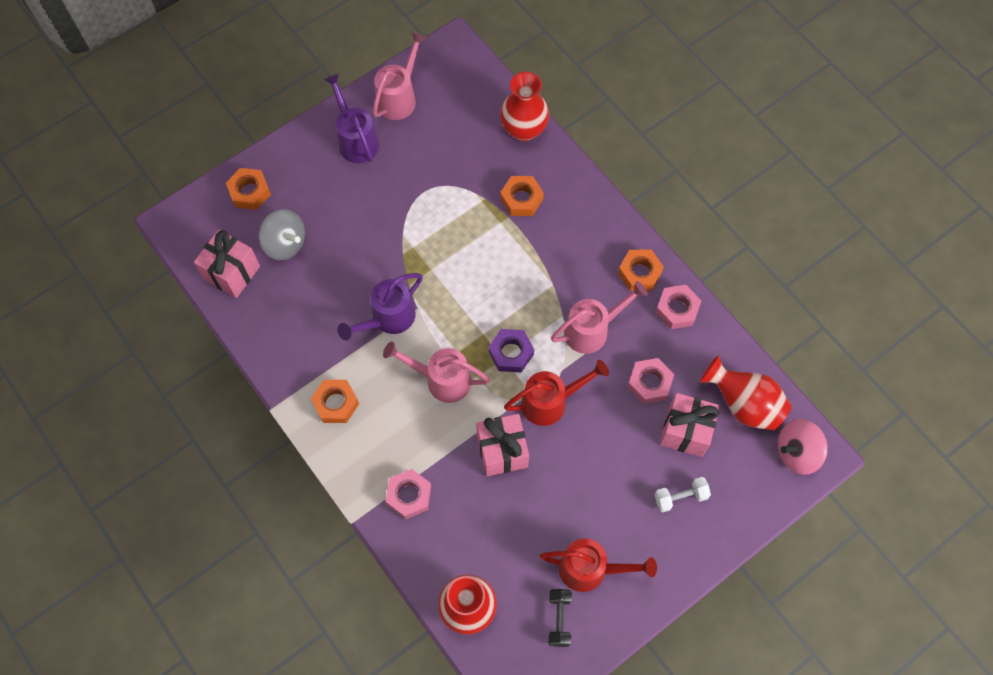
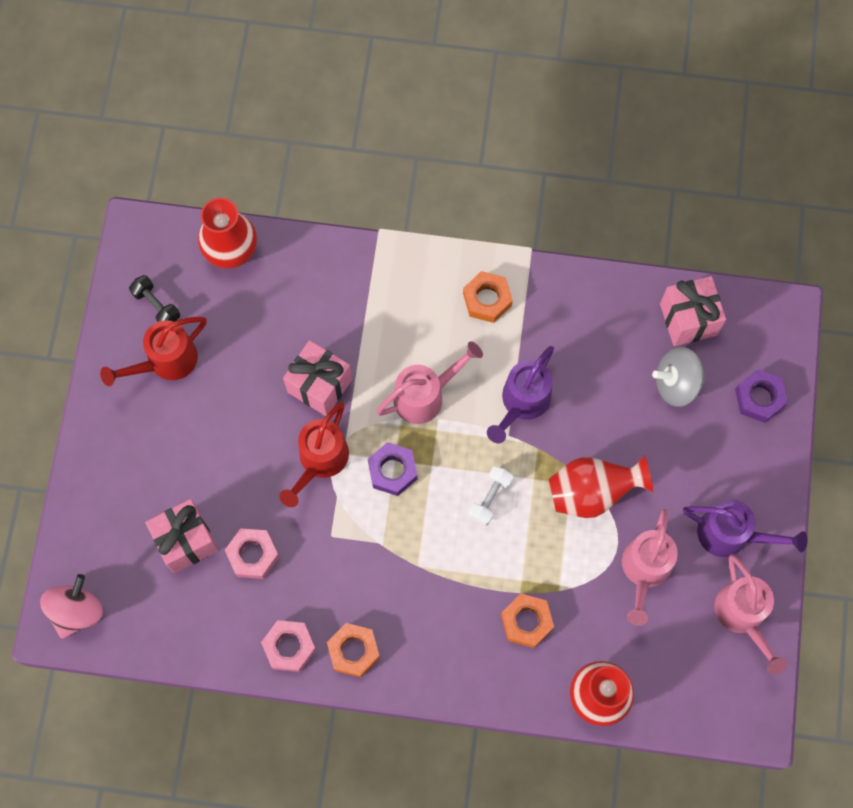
camera: 135 degrees right, 5 degrees up
orange nut [226,168,271,210] -> purple nut [735,369,788,423]
purple watering can [337,273,423,340] -> purple watering can turned 150 degrees counterclockwise [487,346,554,443]
pink nut [386,469,431,519] -> none
pink watering can [551,281,648,354] -> pink watering can moved to [622,509,678,626]
white dumbbell [655,477,711,512] -> white dumbbell moved to [468,466,513,526]
red vase [699,355,792,431] -> red vase moved to [549,455,653,518]

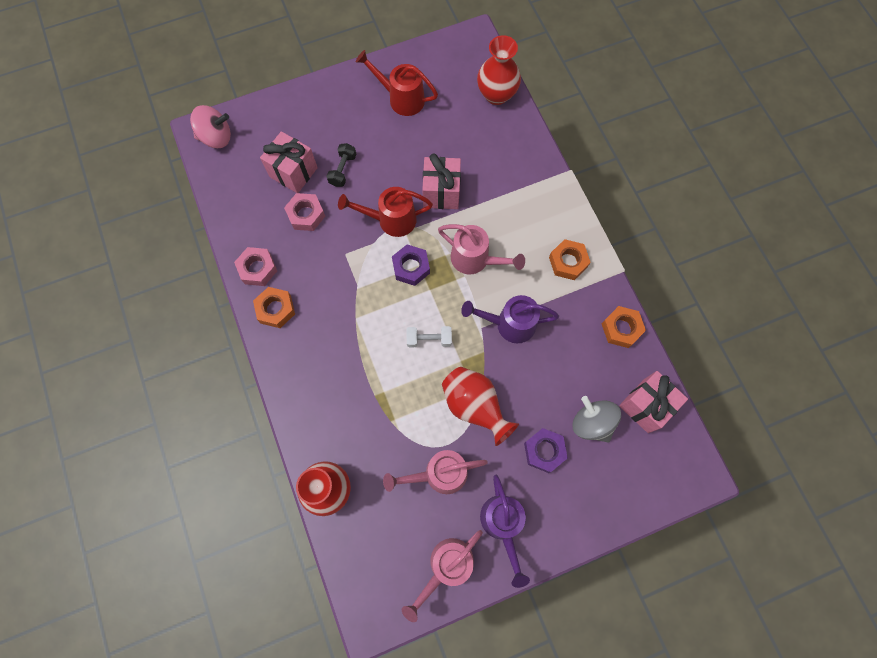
camera: 60 degrees right, 0 degrees up
black dumbbell [129,275,180,322] -> black dumbbell moved to [326,143,356,187]
orange nut [501,594,554,648] -> orange nut moved to [602,306,646,348]
purple nut [735,369,788,423] -> purple nut moved to [524,428,568,473]

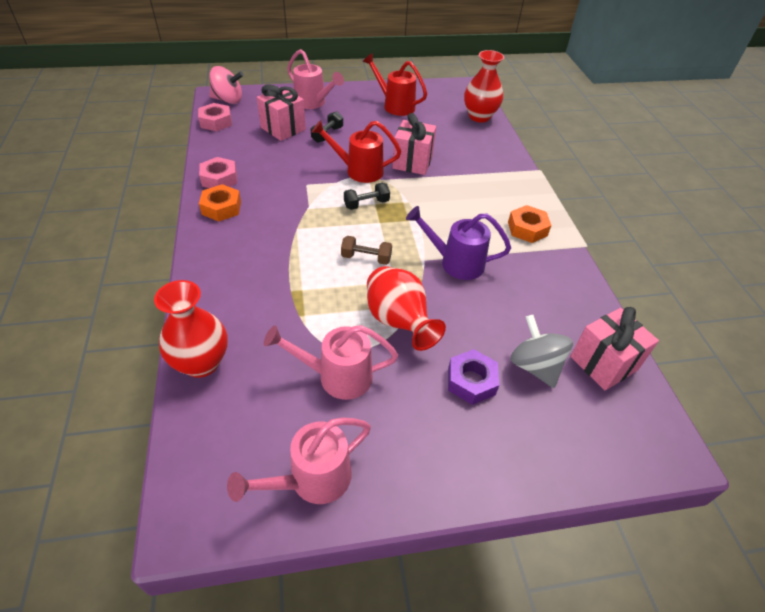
camera: 10 degrees right, 25 degrees down
pink nut [284,193,325,231] -> pink nut moved to [198,103,232,131]
purple nut [392,244,430,286] -> black dumbbell [344,183,390,210]
white dumbbell [406,326,452,347] -> brown dumbbell [341,236,392,265]
pink watering can [438,224,525,274] -> pink watering can moved to [287,49,344,109]
purple watering can [480,475,530,588] -> none
orange nut [602,306,646,348] -> none

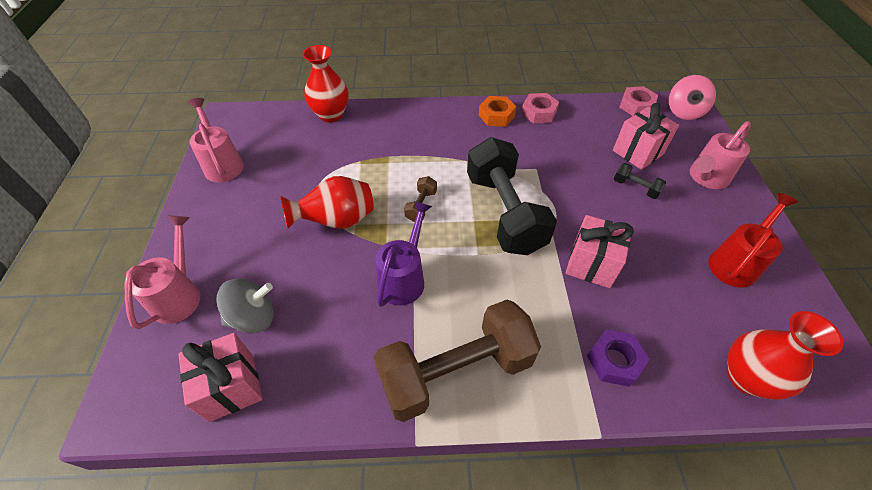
camera: 100 degrees right, 5 degrees up
pink watering can [264,325,398,400] -> pink watering can moved to [125,216,201,329]
red watering can [311,120,401,183] -> none
black dumbbell [344,183,390,210] -> black dumbbell [467,137,557,255], size x2.46
purple nut [448,349,499,405] -> purple nut moved to [587,330,650,387]
orange nut [508,205,552,243] -> brown dumbbell [374,300,541,422]

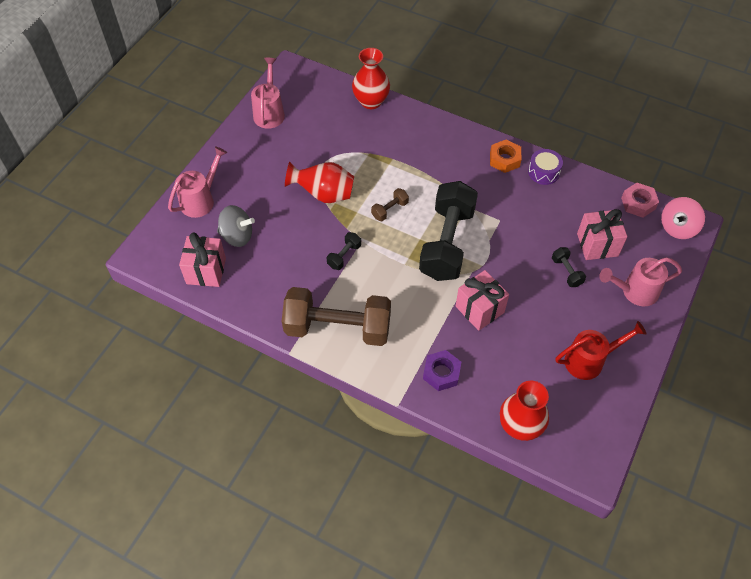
camera: 30 degrees right, 5 degrees up
purple watering can [375,201,432,307] -> black dumbbell [327,232,361,270]
pink nut [521,93,559,123] -> purple drum [528,149,563,185]

